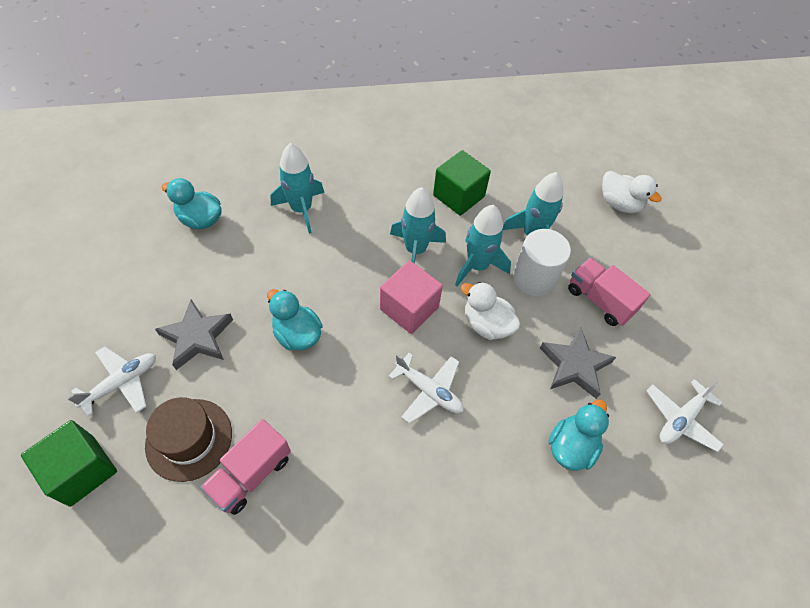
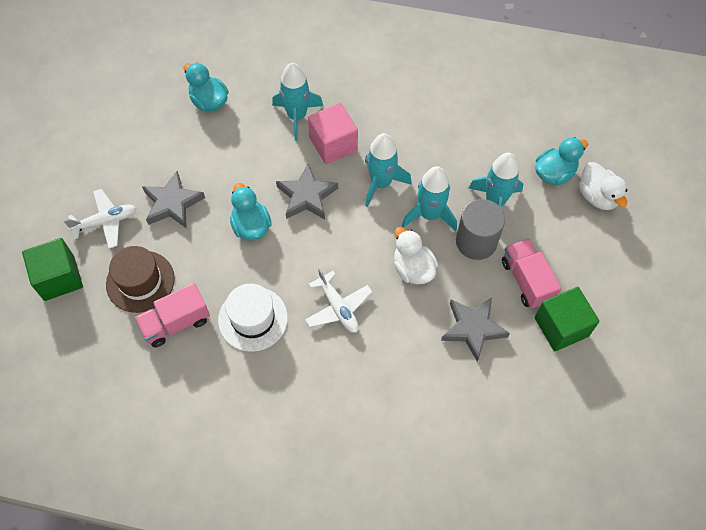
camera: 25 degrees right, 5 degrees up
pink cube [380,261,443,334] -> pink cube moved to [308,103,358,164]
green cube [433,150,491,216] -> green cube moved to [535,287,600,351]
white cylinder [513,229,571,296] -> grey cylinder [456,199,505,260]
turquoise duck [549,399,609,471] -> turquoise duck moved to [535,137,588,185]
white plane [646,379,724,452] -> none
none -> white hat [218,284,288,352]
none -> grey star [276,164,338,220]

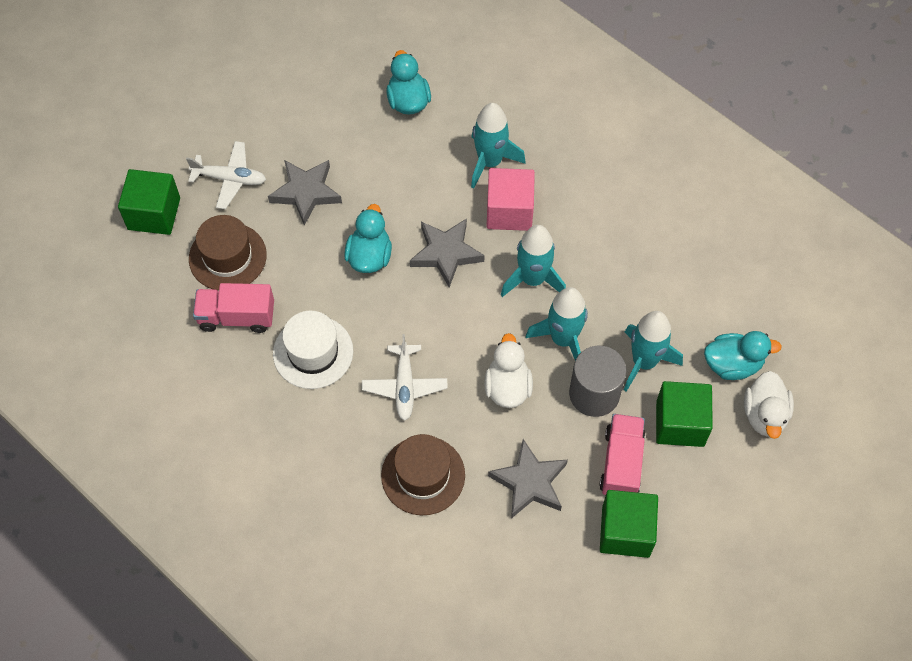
camera: 30 degrees right, 0 degrees up
none -> brown hat [381,434,465,515]
none -> green cube [656,381,713,447]

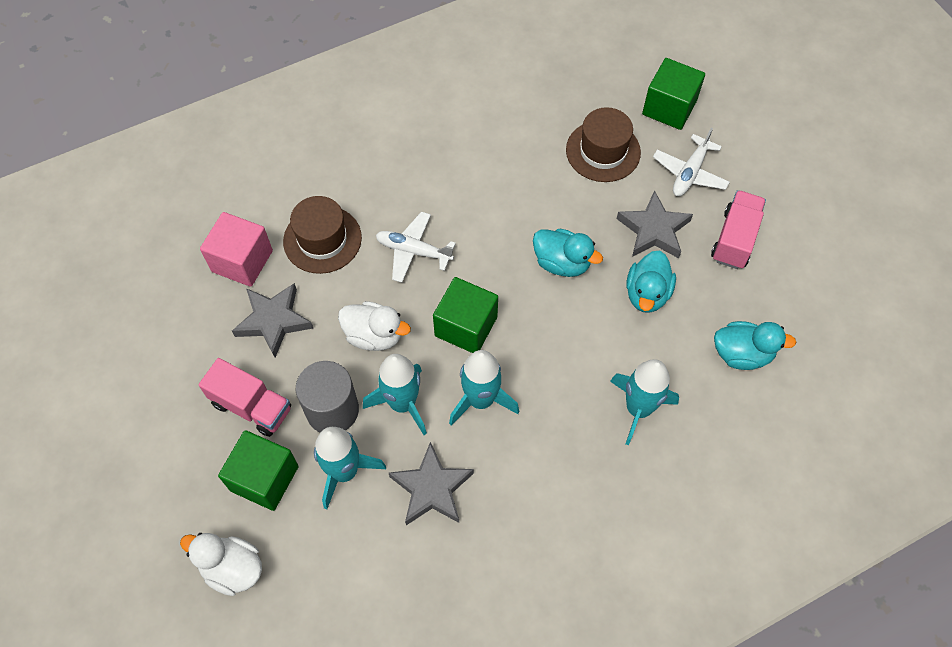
camera: 110 degrees right, 0 degrees up
pink truck [193,283,274,333] -> pink truck moved to [711,190,766,269]
white hat [273,311,353,389] -> none
grey star [410,218,485,288] -> grey star moved to [389,442,474,525]
pink cube [486,168,535,231] -> pink cube moved to [200,212,273,287]
green cube [600,490,658,558] -> green cube moved to [433,277,498,353]
turquoise duck [704,331,782,380] -> turquoise duck moved to [626,251,676,313]

